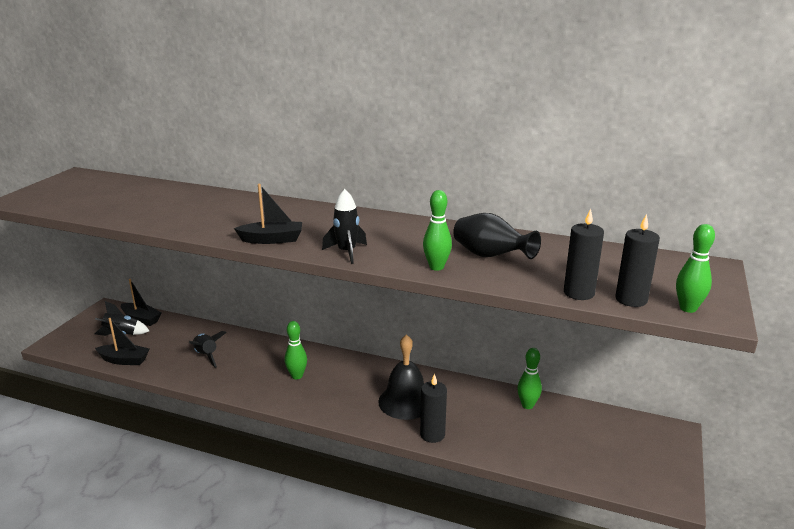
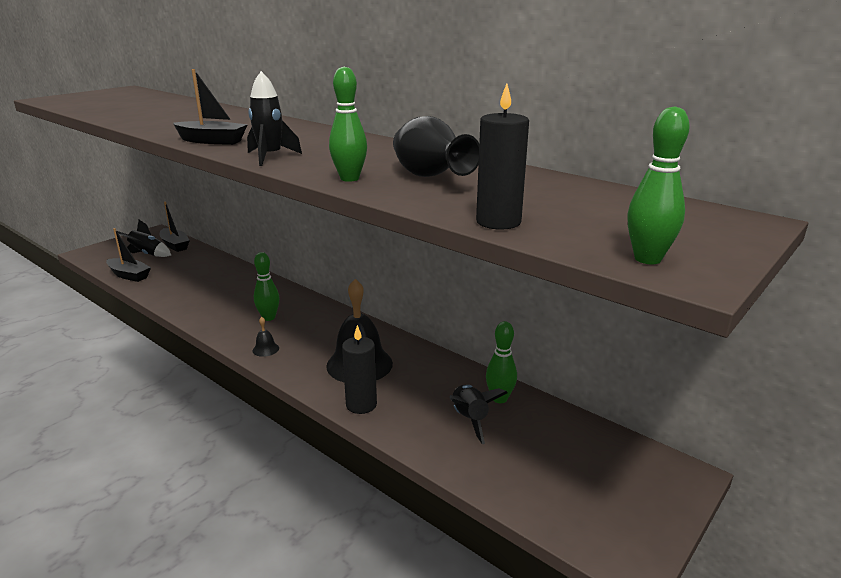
camera: 20 degrees right, 0 degrees up
black rocket [189,331,227,368] -> black rocket moved to [449,385,507,444]
black candle [615,214,660,307] -> none
none -> black bell [253,317,279,357]

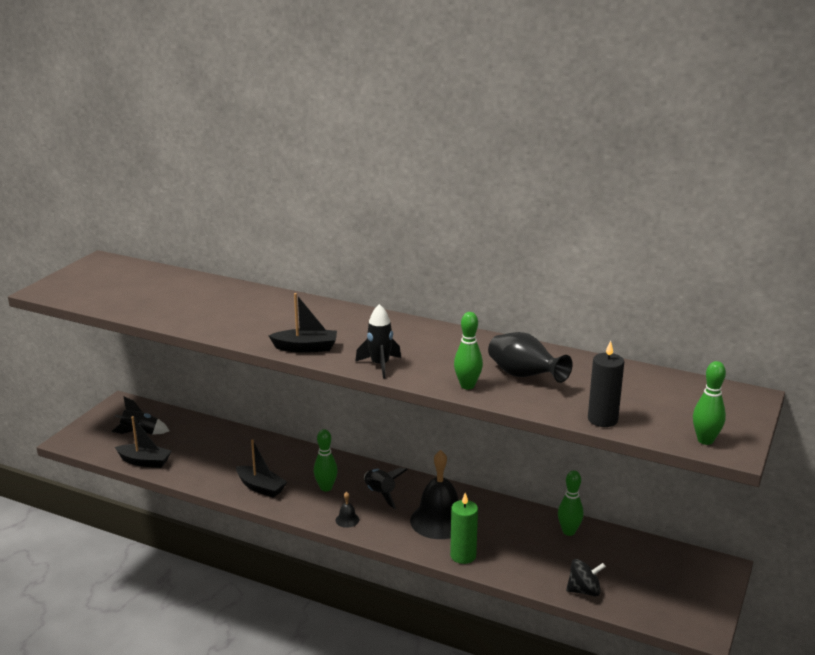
camera: 15 degrees left, 0 degrees up
black boat [159,202,190,252] -> black boat moved to [236,439,287,498]
black candle [342,325,377,414] -> green candle [450,493,478,564]
black rocket [449,385,507,444] -> black rocket moved to [364,468,407,509]
none -> black spinning top [566,559,606,597]

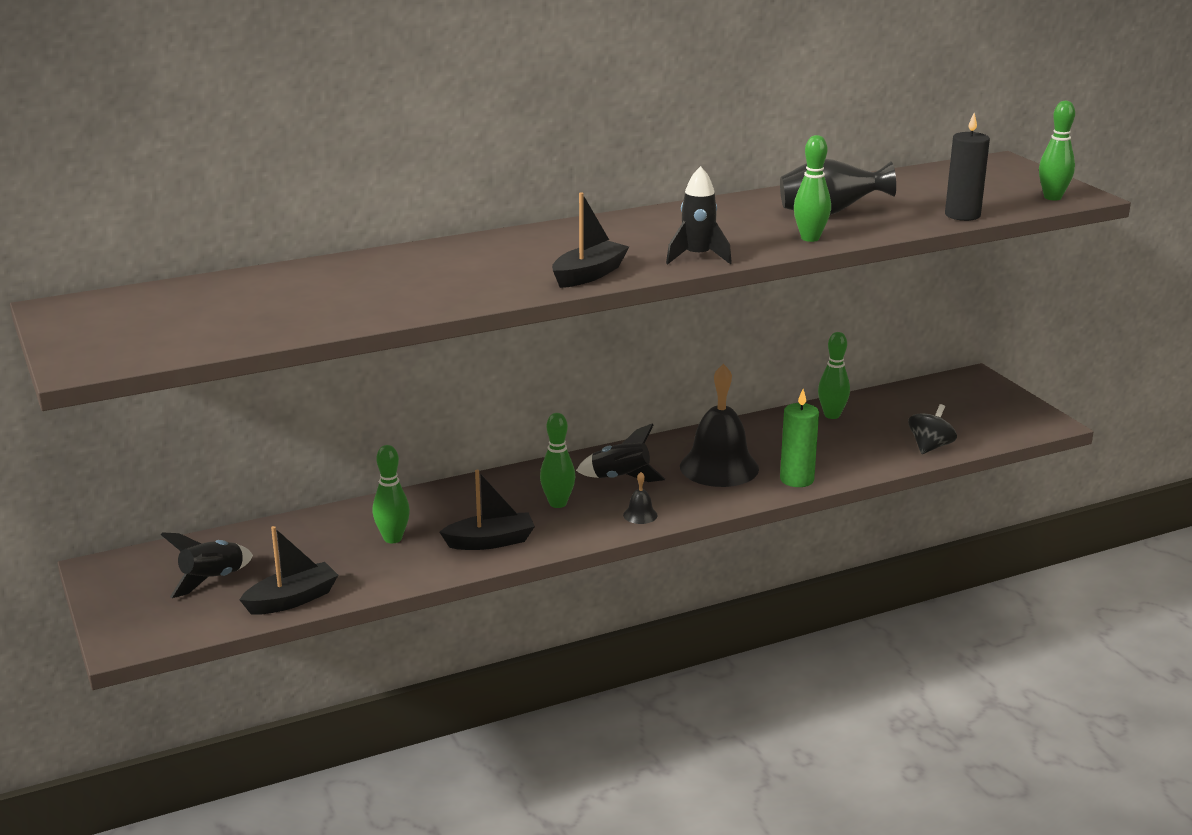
camera: 50 degrees left, 0 degrees up
none -> green bowling pin [373,445,410,543]

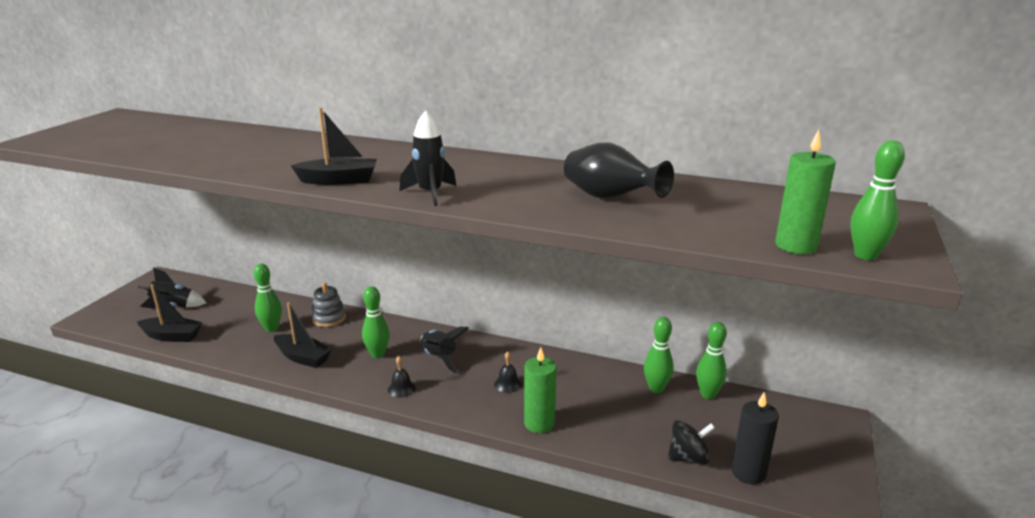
camera: 45 degrees right, 0 degrees up
black bell [680,364,759,487] -> black bell [494,351,522,393], size x0.41
green bowling pin [794,135,831,242] -> green bowling pin moved to [696,322,727,399]
black candle [945,113,990,221] -> black candle moved to [731,392,779,484]
none -> grey stacking toy [311,282,346,327]
none -> green candle [775,130,836,254]

